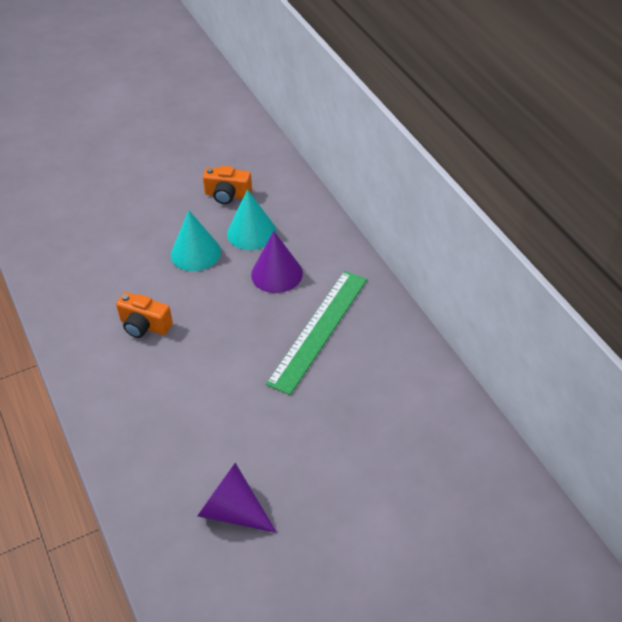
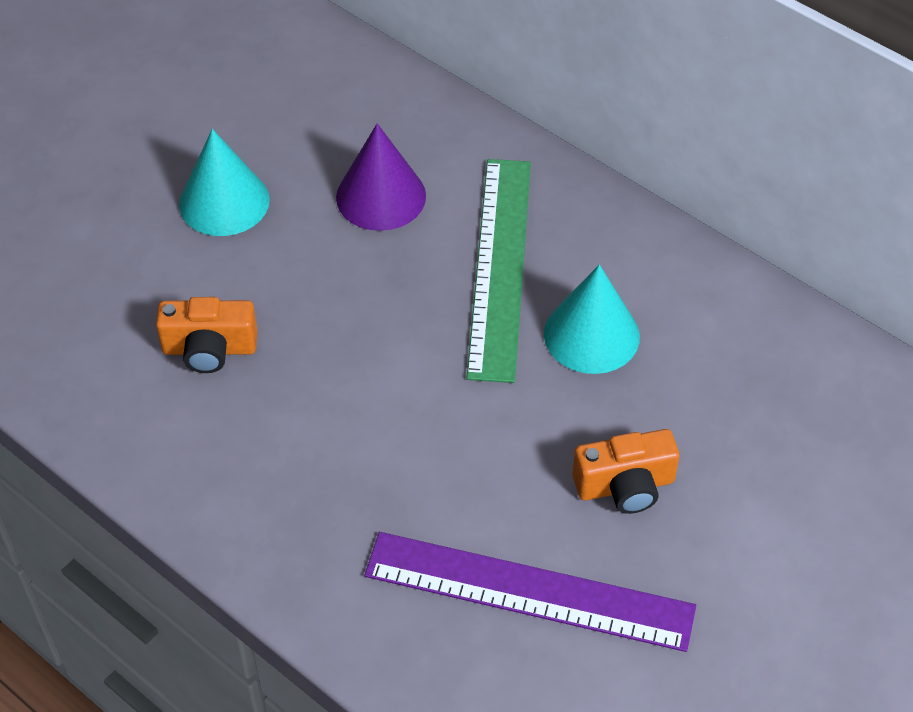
camera: 25 degrees left, 5 degrees up
purple cone [197,463,277,533] -> purple ruler [365,532,696,652]
orange camera [203,166,252,204] -> orange camera moved to [572,429,680,514]
turquoise cone [227,189,277,250] -> turquoise cone moved to [544,264,640,374]

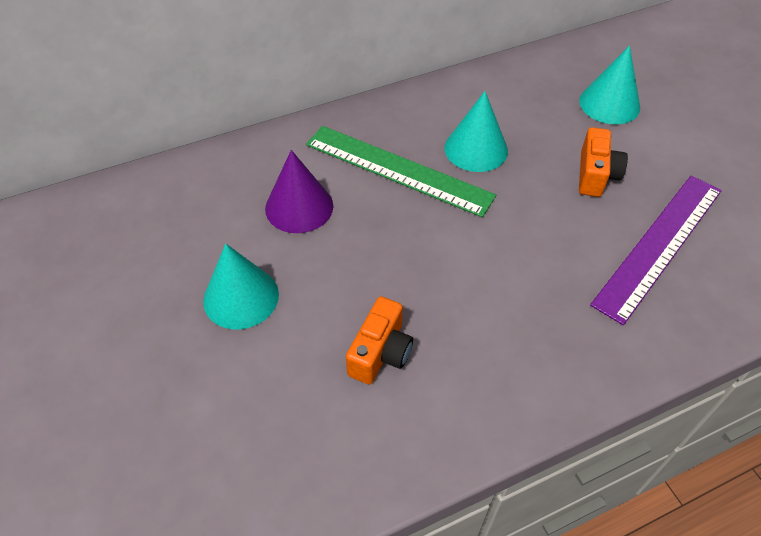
camera: 65 degrees left, 0 degrees up
none -> turquoise cone [579,45,640,124]

